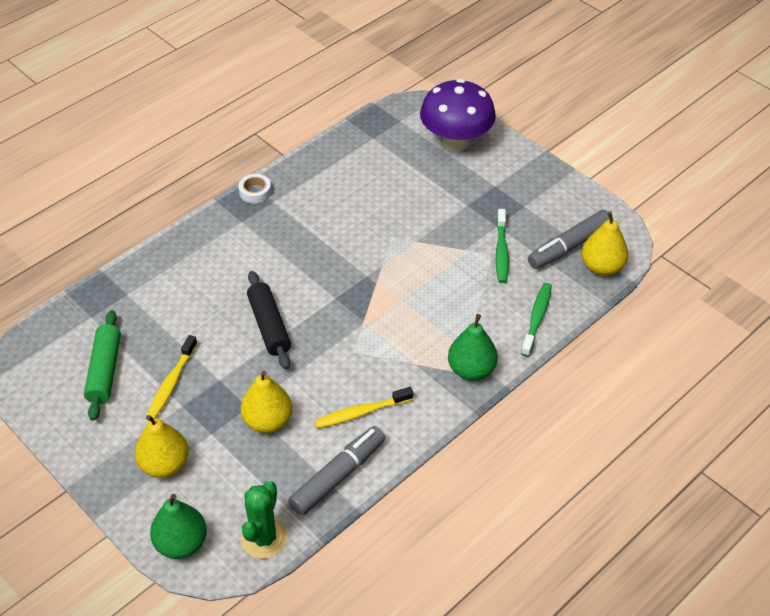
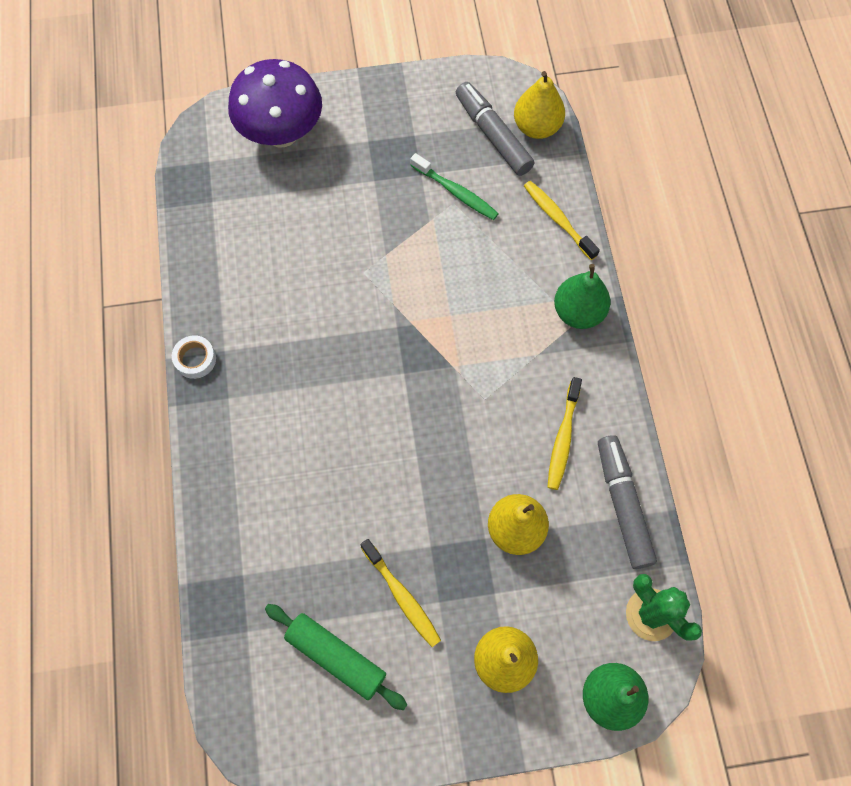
camera: 55 degrees left, 20 degrees up
black rolling pin [247,271,291,369] -> none
green toothbrush [521,283,552,357] -> yellow toothbrush [524,181,600,260]
grey marker [528,210,610,269] -> grey marker turned 150 degrees clockwise [456,82,535,176]

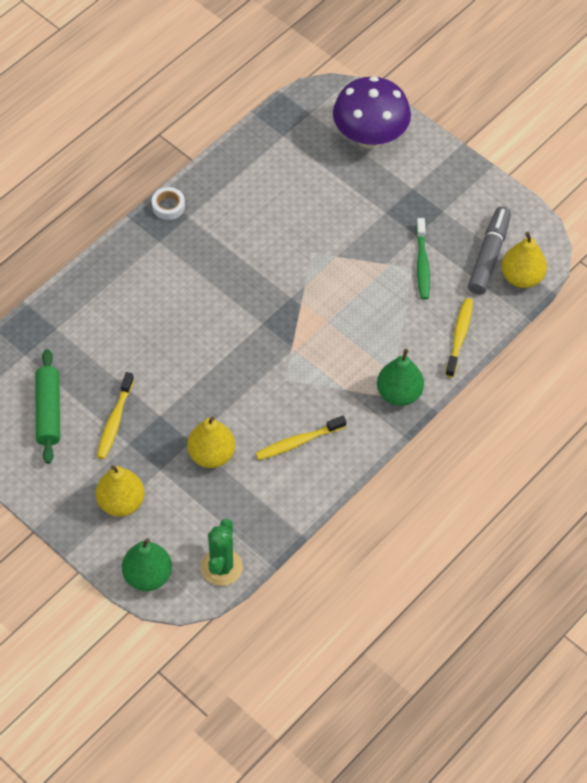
camera: 50 degrees right, 10 degrees down
grey marker [598,435,657,569] -> none

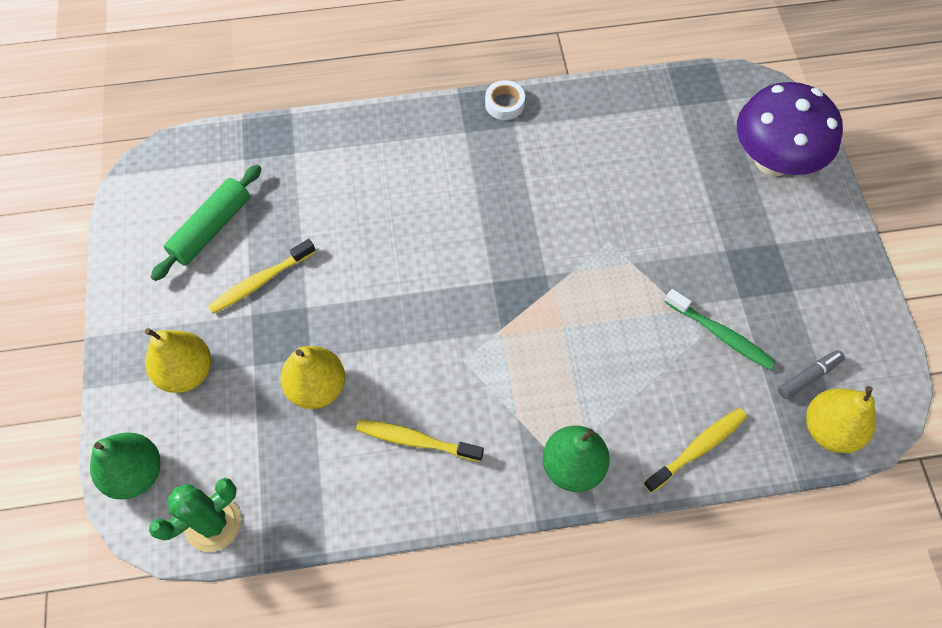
camera: 40 degrees right, 5 degrees up
green toothbrush [416,218,430,300] -> green toothbrush turned 90 degrees counterclockwise [664,289,775,370]
grey marker [468,206,511,295] -> grey marker [778,350,845,399], size x0.55

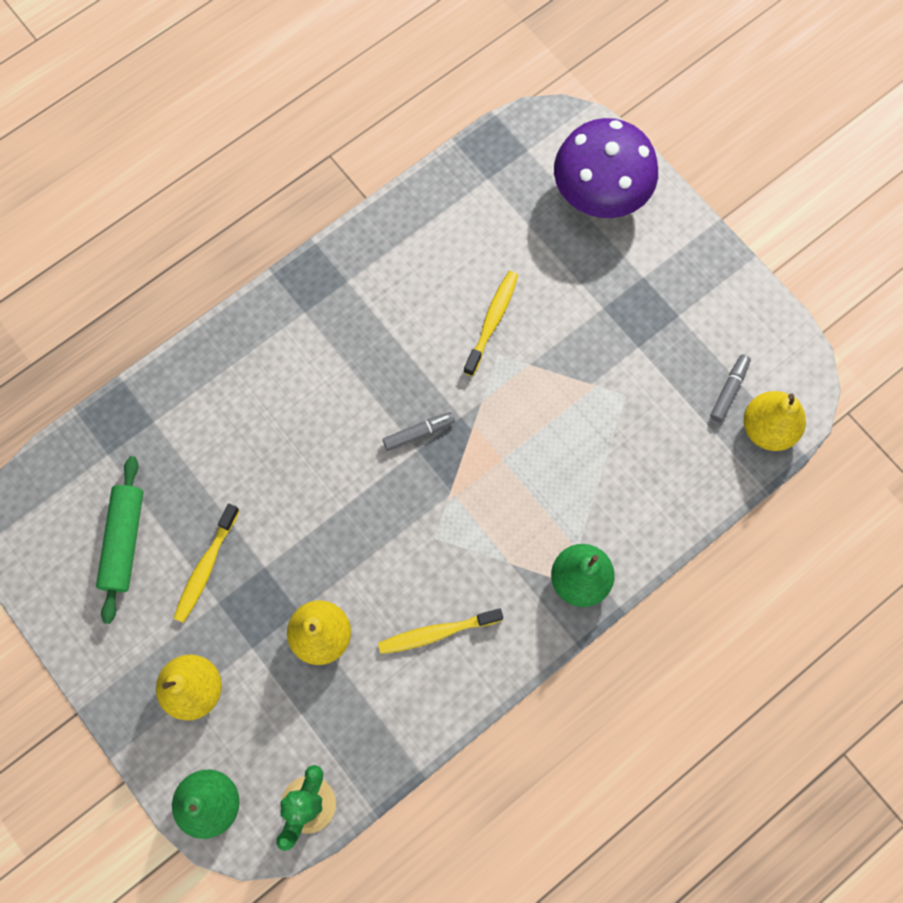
camera: 30 degrees left, 10 degrees up
white tape [485,80,525,120] -> none
yellow toothbrush [643,408,747,493] -> yellow toothbrush moved to [463,271,518,376]
green toothbrush [664,289,775,370] -> none
none -> grey marker [383,412,455,451]

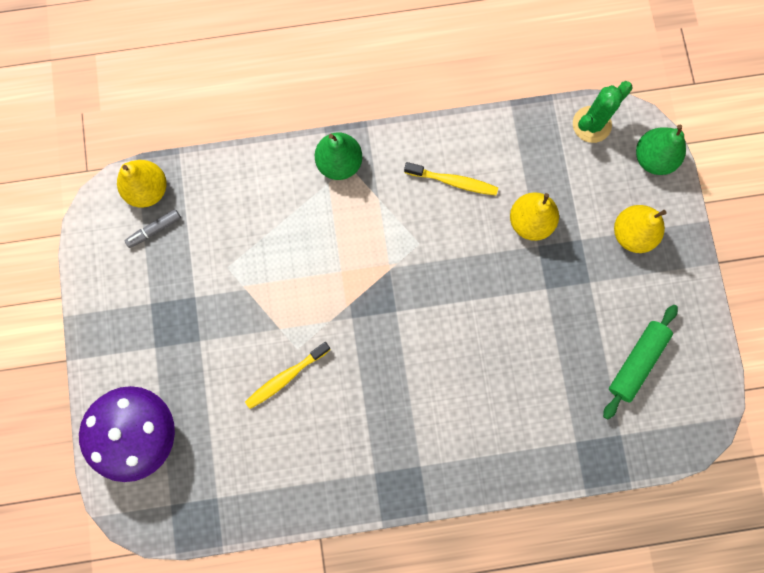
camera: 150 degrees left, 5 degrees up
yellow toothbrush [174,503,240,623] -> none
grey marker [383,412,455,451] -> none

